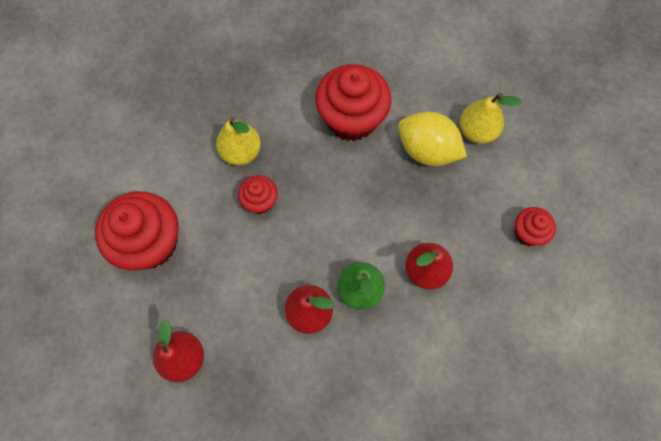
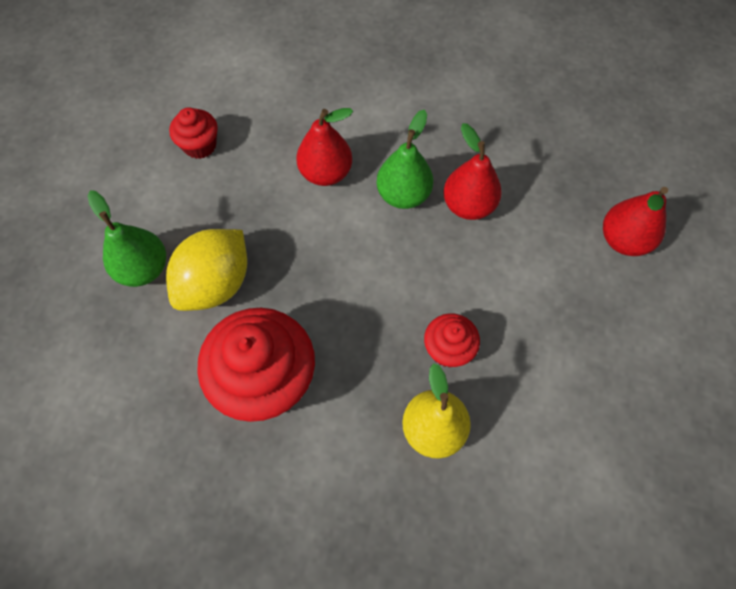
camera: 145 degrees left, 5 degrees down
red cupcake [95,191,179,270] -> none
yellow lemon [398,112,467,166] -> yellow lemon turned 60 degrees clockwise [166,229,247,311]
yellow pear [460,93,522,144] -> green pear [87,190,166,287]

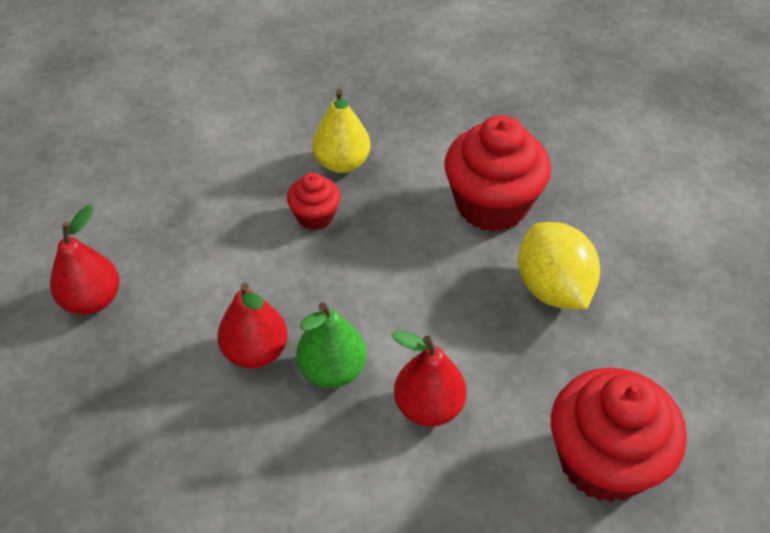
camera: 175 degrees left, 15 degrees down
green pear [87,190,166,287] -> none
yellow lemon [166,229,247,311] -> yellow lemon turned 60 degrees counterclockwise [518,222,600,310]
red cupcake [169,107,218,159] -> red cupcake [551,368,687,502], size x1.96

